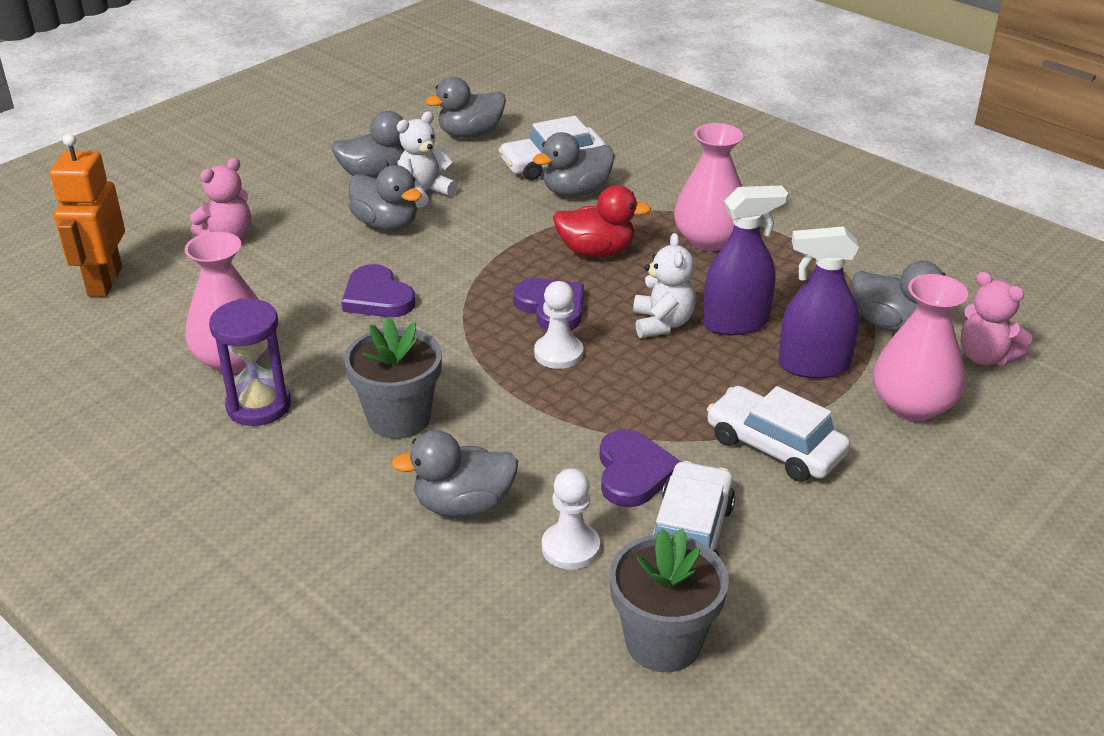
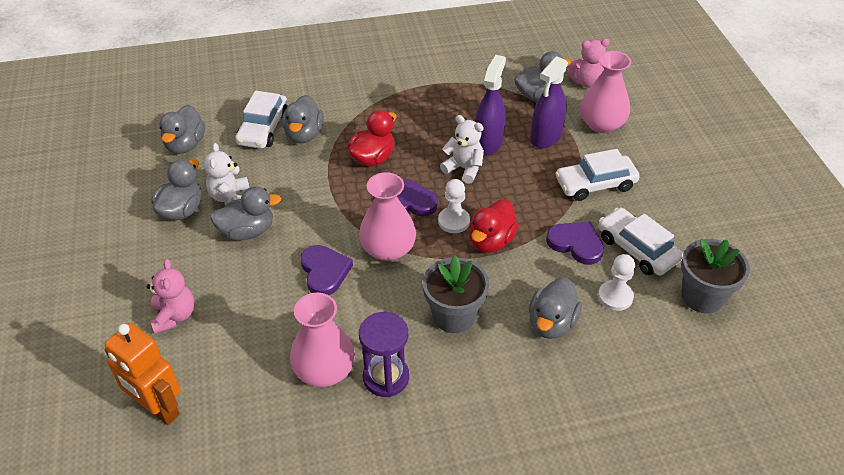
camera: 55 degrees left, 10 degrees up
purple heart [342,264,415,317] -> purple heart turned 105 degrees counterclockwise [301,245,353,295]
pink vase [674,123,743,251] -> pink vase moved to [359,172,416,261]
none -> red duck [469,199,519,253]

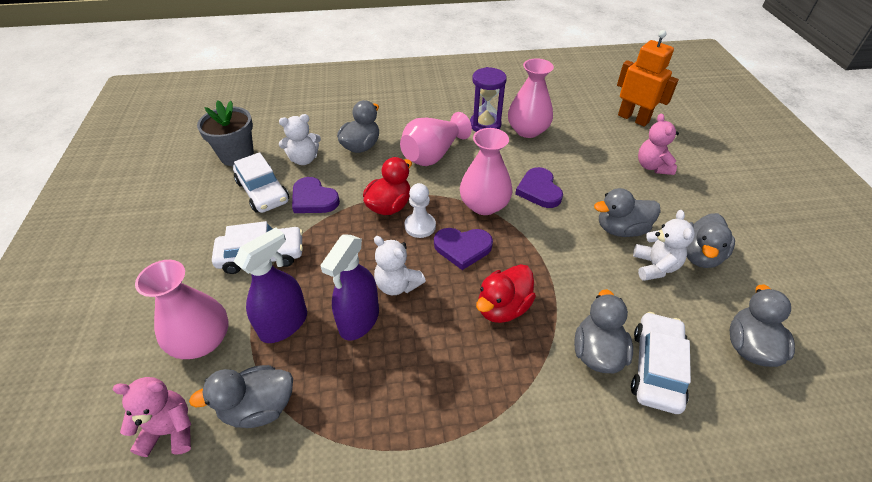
camera: 175 degrees left, 0 degrees up
grey flower pot [423,256,489,333] -> pink vase [400,112,472,166]
white pawn [598,254,635,311] -> white teddy bear [279,114,321,165]

